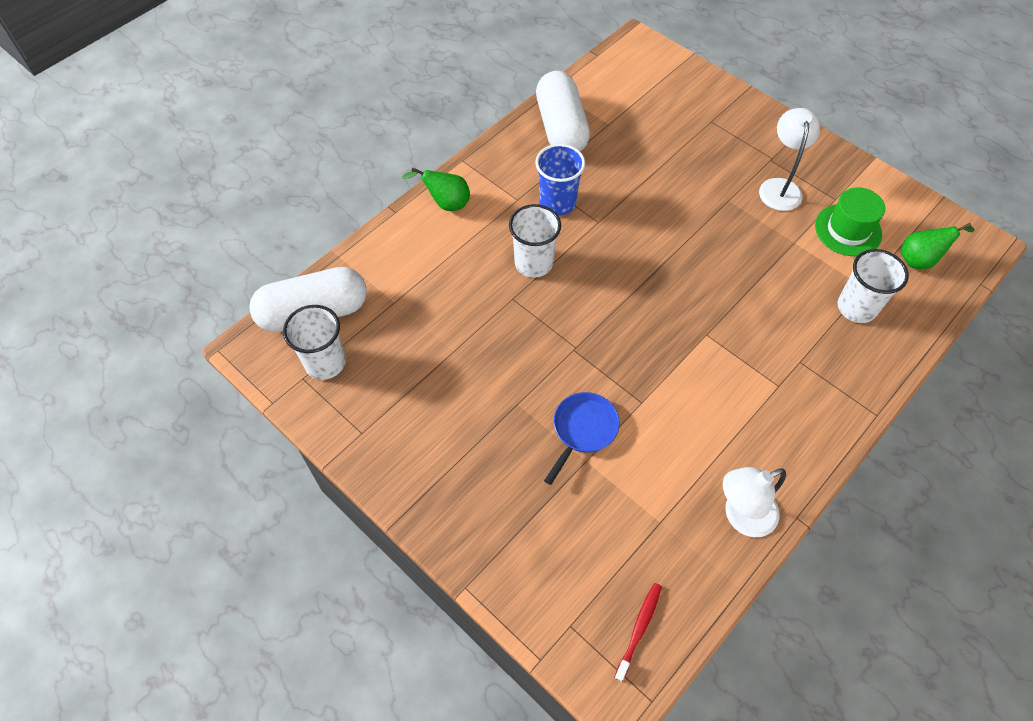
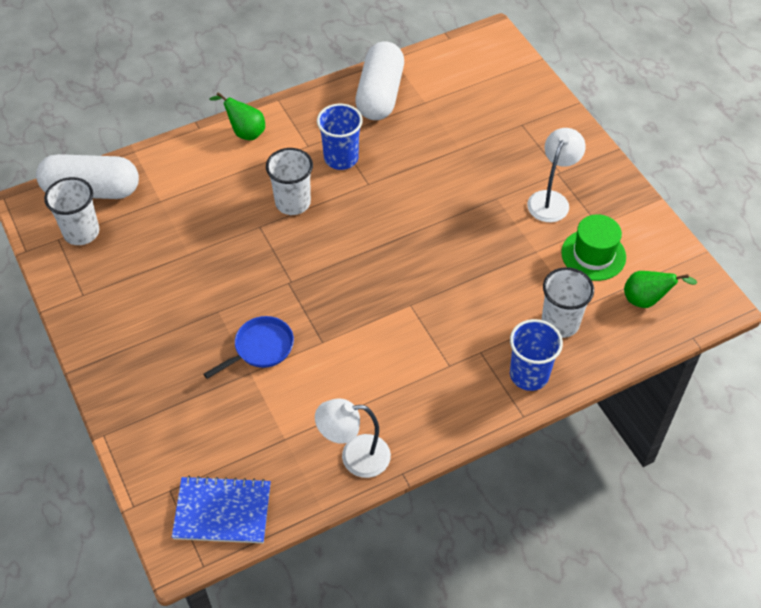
camera: 20 degrees right, 5 degrees down
red toothbrush [614,583,662,682] -> blue notebook [172,476,271,543]
none -> blue cup [510,319,563,391]

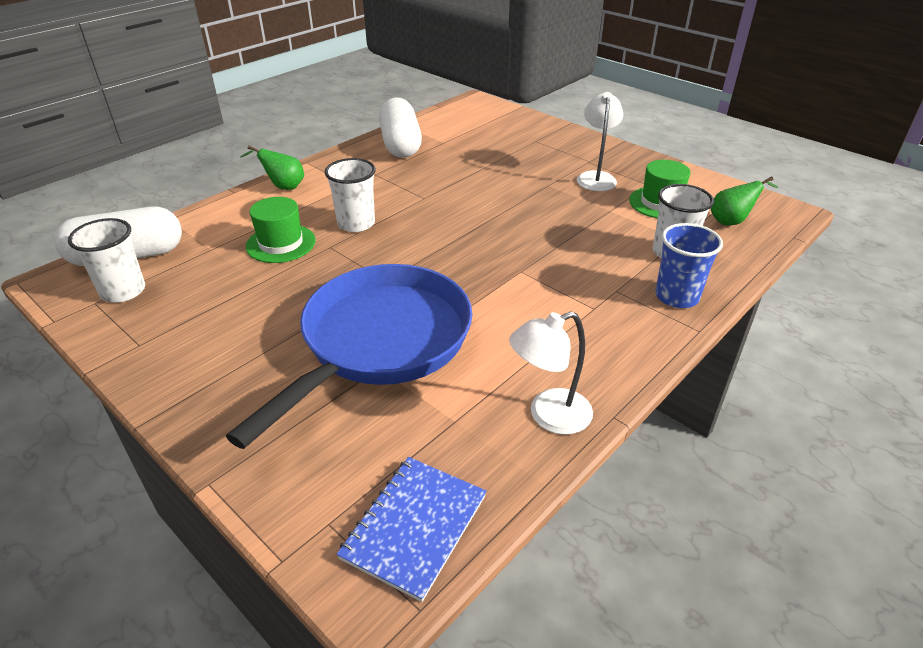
camera: 20 degrees left, 15 degrees down
blue notebook [172,476,271,543] -> blue notebook turned 45 degrees counterclockwise [336,457,487,602]
blue pan [203,316,294,379] -> blue pan [226,264,472,449], size x2.37
blue cup [317,104,363,170] -> none
none -> green hat [246,197,316,263]

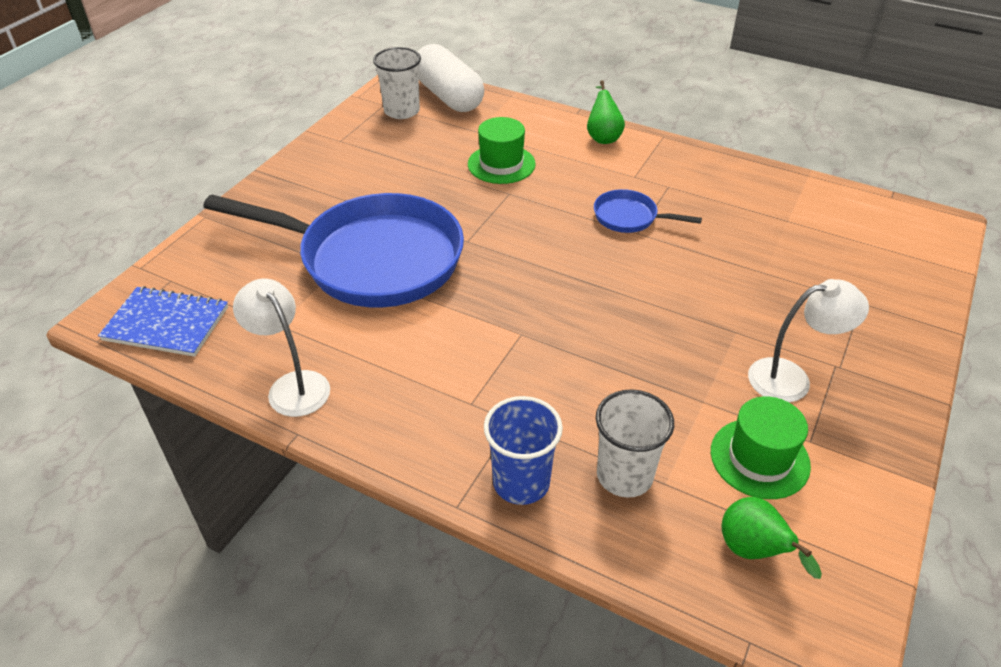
camera: 75 degrees right, 5 degrees up
white cup [325,158,376,232] -> none
white capsule [379,97,422,158] -> none
none -> blue pan [594,189,702,233]

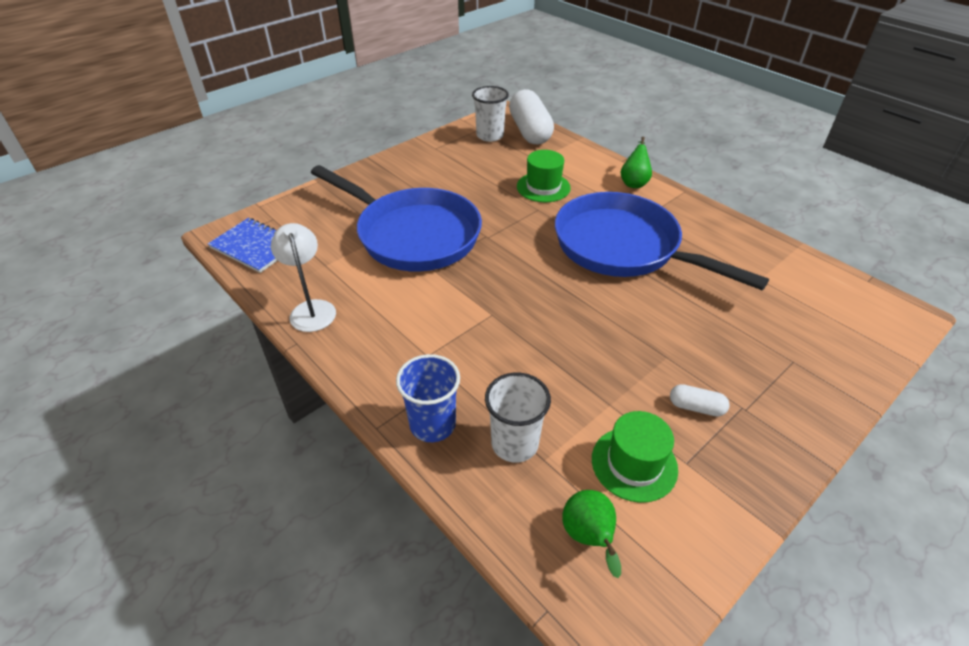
camera: 20 degrees right, 0 degrees up
blue pan [594,189,702,233] -> blue pan [555,192,769,290], size x2.37
white lamp [748,279,869,402] -> white capsule [670,384,730,417]

